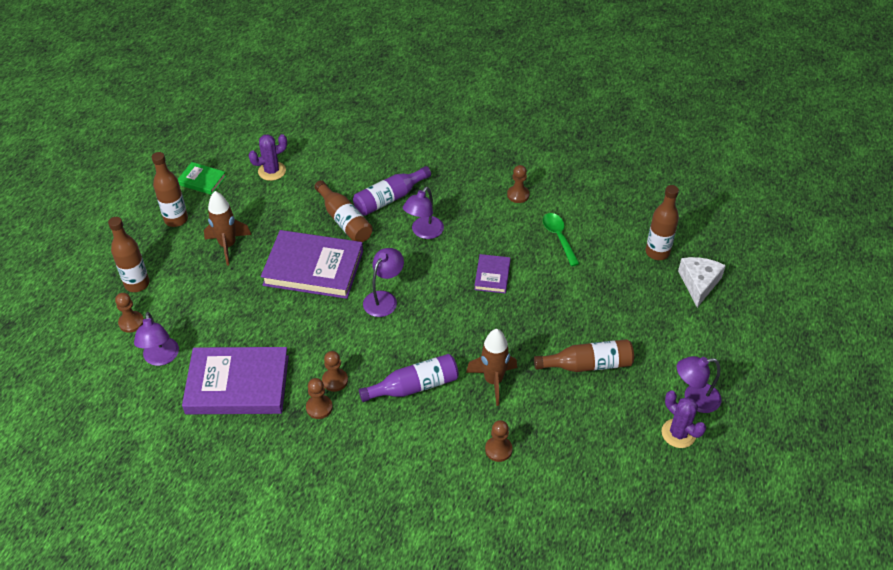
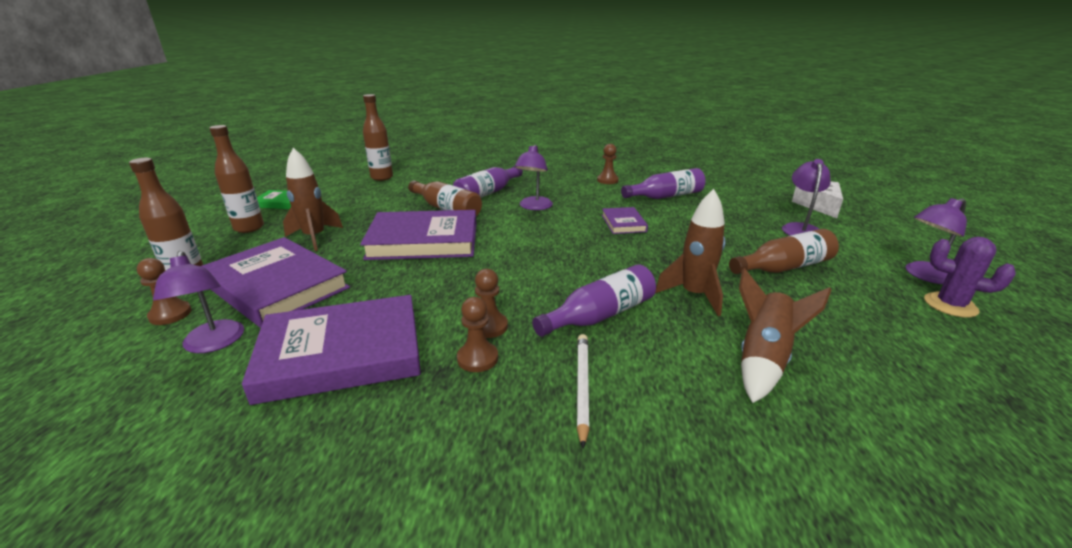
camera: 15 degrees left, 20 degrees down
purple cactus [249,134,287,181] -> none
purple lamp [363,248,404,317] -> purple lamp moved to [782,159,831,235]
brown pawn [485,420,513,462] -> brown rocket [739,268,831,403]
green spoon [543,213,580,266] -> purple bottle [621,168,706,199]
brown bottle [645,185,679,260] -> brown bottle moved to [363,94,393,181]
none -> purple book [201,237,350,328]
none -> white pencil [577,334,589,449]

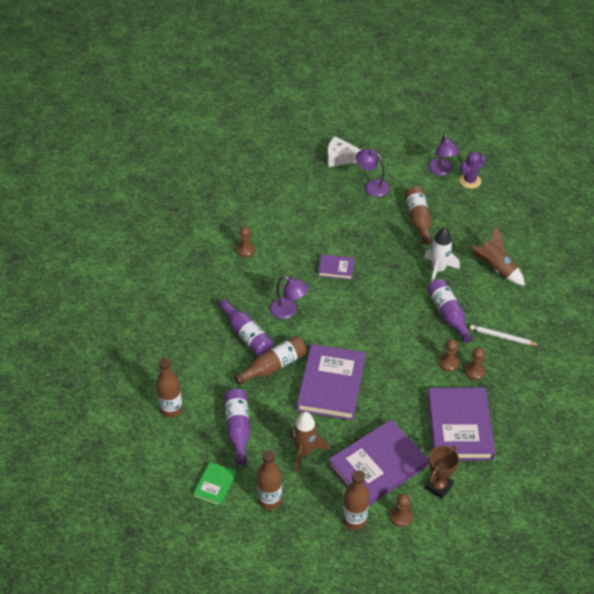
camera: 75 degrees left, 20 degrees up
purple lamp [153,251,244,353] -> brown trophy [424,446,459,499]
purple bottle [621,168,706,199] -> purple bottle moved to [224,389,250,465]
brown rocket [655,189,726,316] -> white rocket [424,227,460,282]

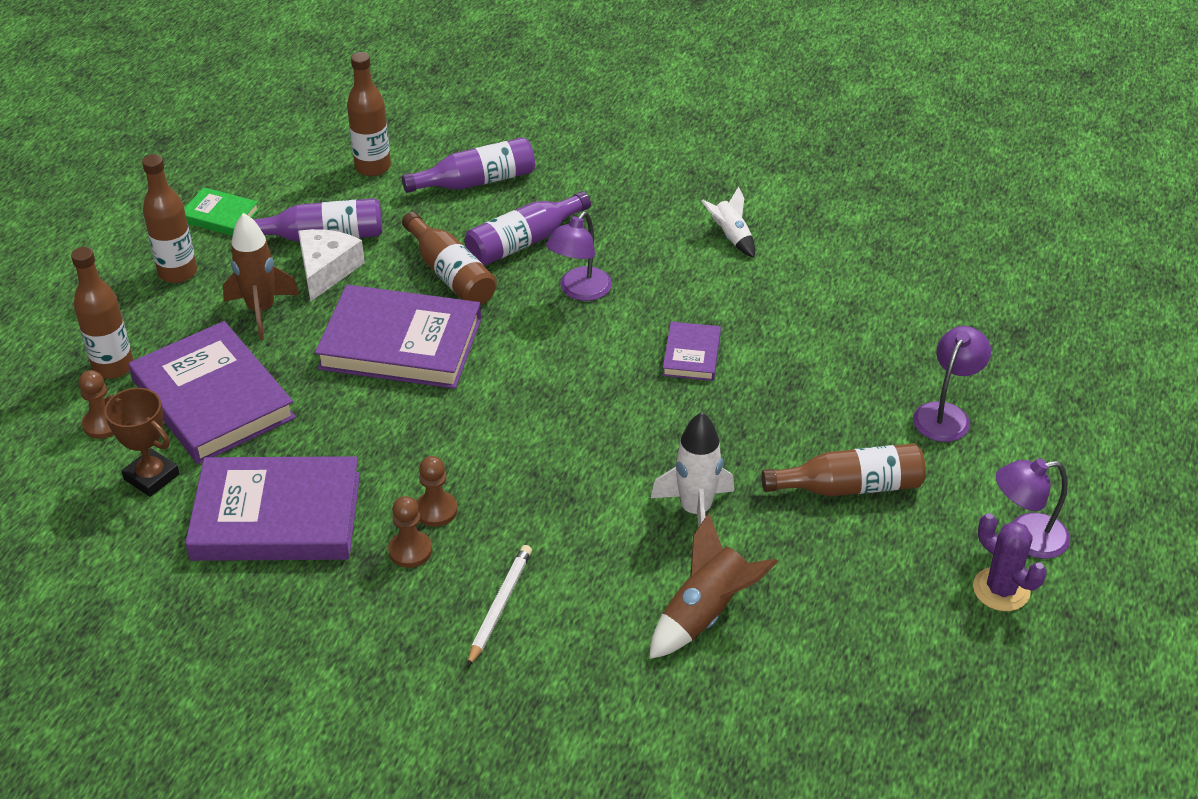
camera: 90 degrees right, 5 degrees down
brown pawn [237,226,255,258] -> white rocket [701,186,755,258]
white cheese [327,136,361,167] -> white cheese moved to [298,229,365,301]
purple bottle [427,279,473,343] -> purple bottle moved to [402,137,535,193]

